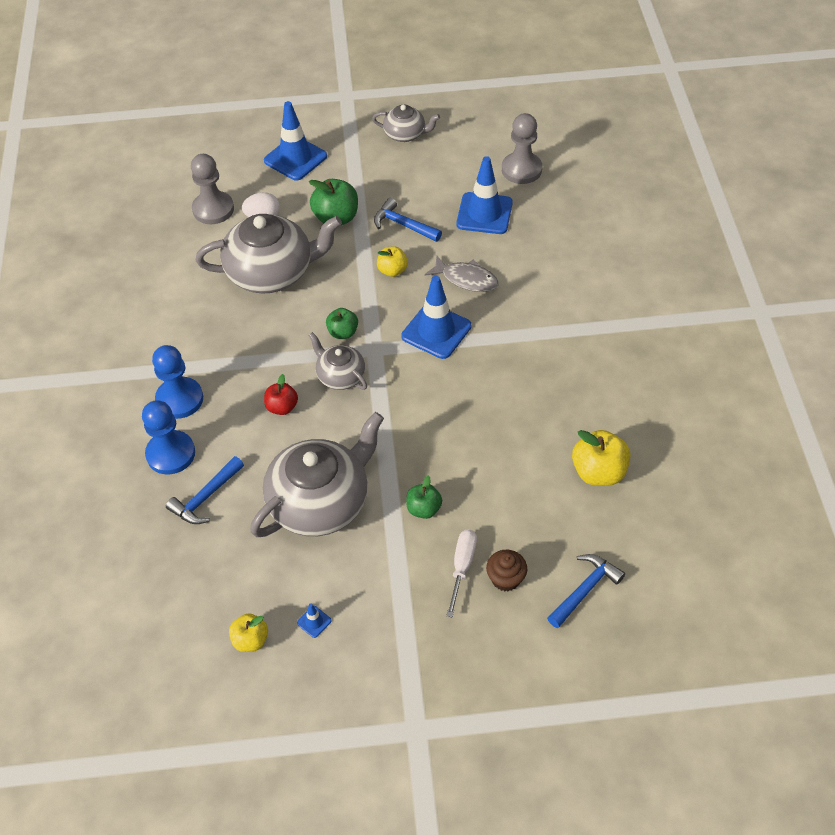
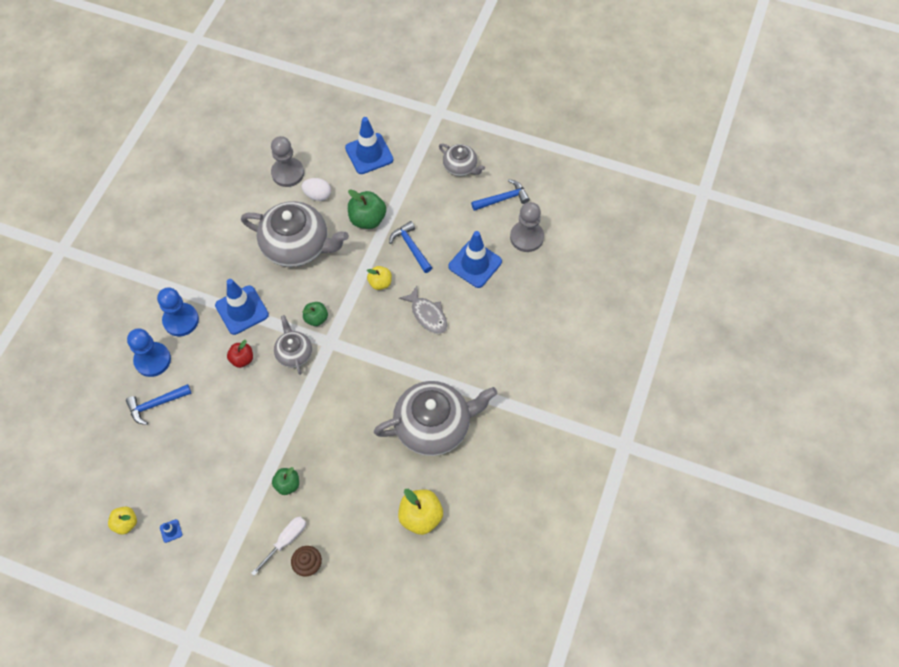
camera: 25 degrees right, 10 degrees up
grey teapot [250,412,384,537] -> grey teapot moved to [374,381,497,456]
blue traffic cone [401,276,471,359] -> blue traffic cone moved to [215,279,269,335]
blue hammer [547,554,625,628] -> blue hammer moved to [471,179,530,211]

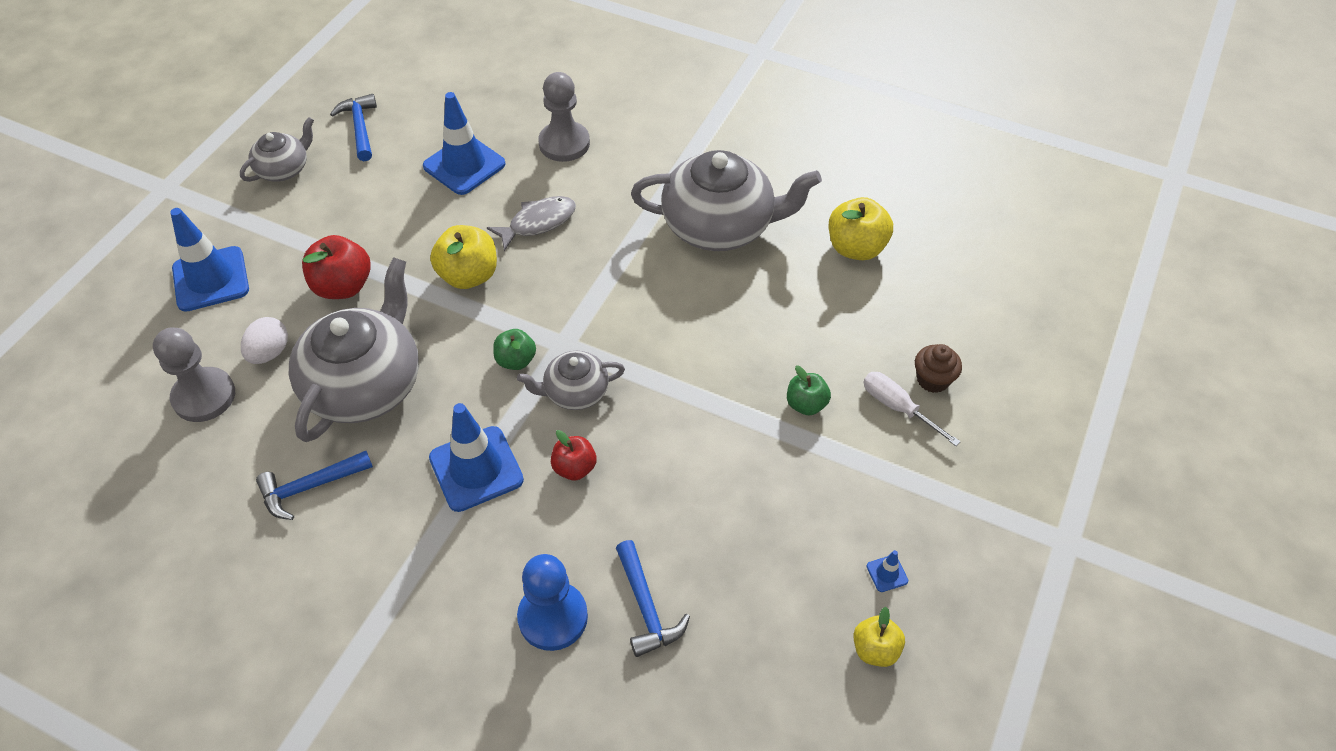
camera: 85 degrees left, 10 degrees down
blue pawn [157,287,199,336] -> none
green apple [348,190,386,229] -> red apple [302,235,371,299]
yellow apple [367,266,392,290] -> yellow apple [430,225,497,289], size x1.62
grey teapot [374,381,497,456] -> grey teapot turned 105 degrees clockwise [631,150,822,251]
blue hammer [389,221,432,273] -> blue hammer moved to [256,451,373,520]
grey pawn [510,202,544,252] -> grey pawn moved to [538,72,590,162]

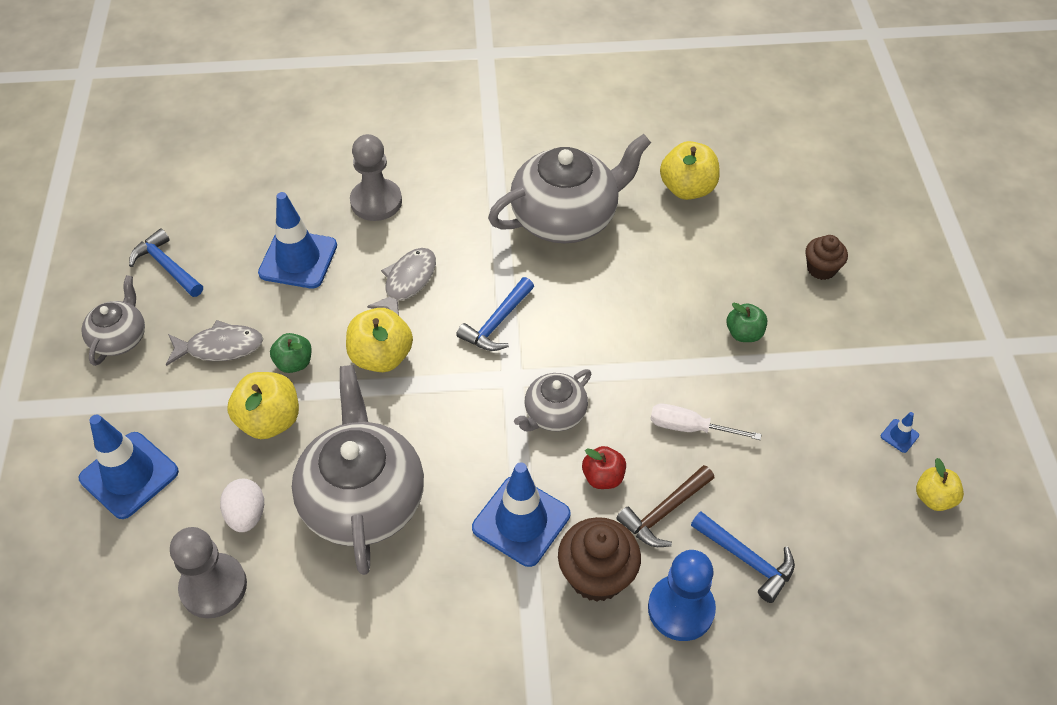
camera: 30 degrees left, 0 degrees up
blue hammer [256,451,373,520] -> blue hammer moved to [456,277,534,351]
red apple [302,235,371,299] -> yellow apple [227,372,299,439]
green apple [493,329,536,370] -> green apple moved to [270,333,312,373]
white screwdriver [863,372,961,446] -> white screwdriver moved to [650,404,761,440]
none -> grey fish [166,320,263,366]
none -> brown cupcake [558,517,641,602]
none -> brown hammer [616,465,714,547]

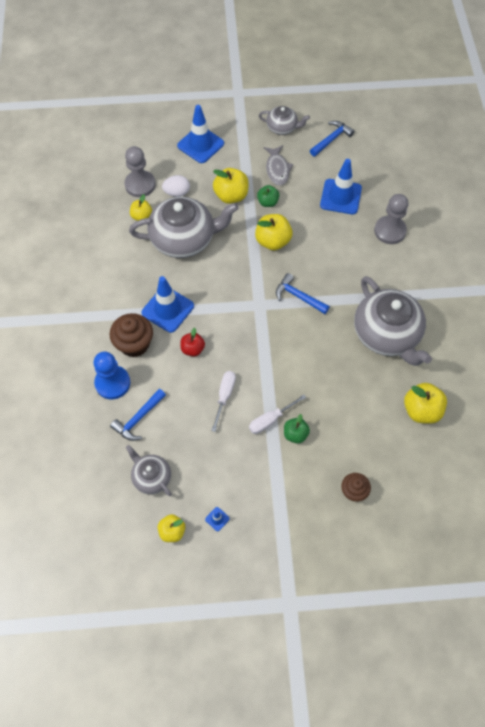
camera: 90 degrees right, 10 degrees up
grey fish [367,248,436,315] -> none
grey teapot [514,369,591,431] -> grey teapot moved to [126,445,172,496]
brown hammer [616,465,714,547] -> none
none -> yellow apple [130,194,152,221]
none -> white screwdriver [249,395,306,434]

